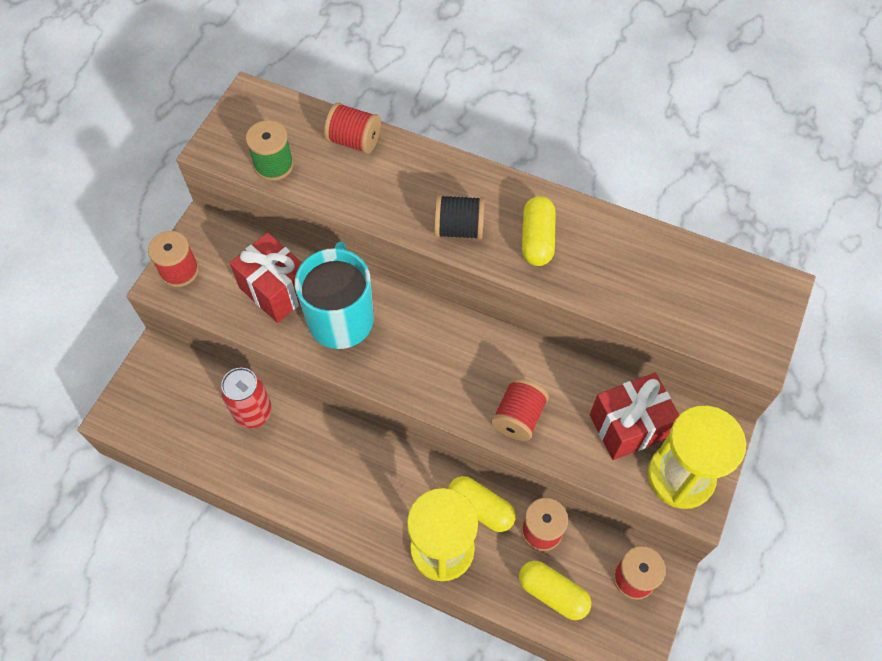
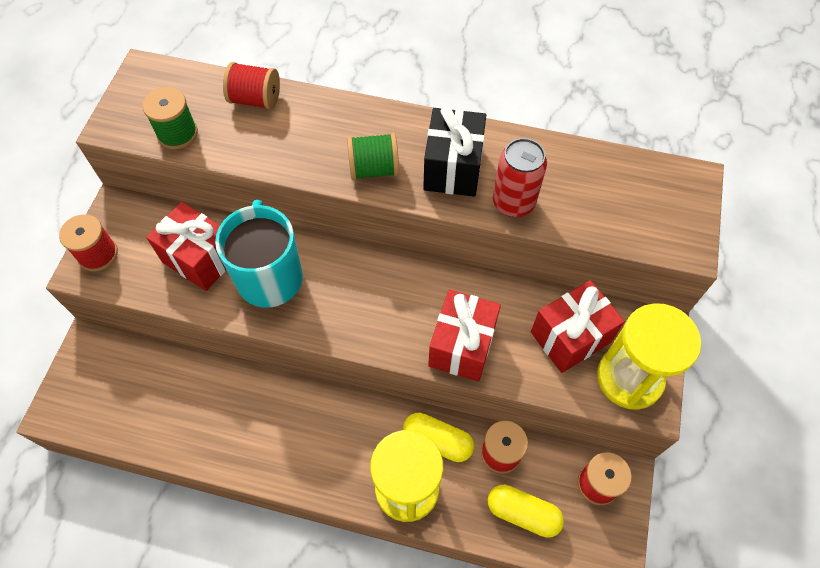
camera: 10 degrees left, 0 degrees up
red can [220,367,272,428] -> red can moved to [493,138,547,217]
black spool [434,195,485,240] -> green spool [347,133,399,180]
red spool [491,378,549,441] -> red gift [428,290,501,381]
yellow capsule [522,196,556,266] -> black gift [423,106,486,197]

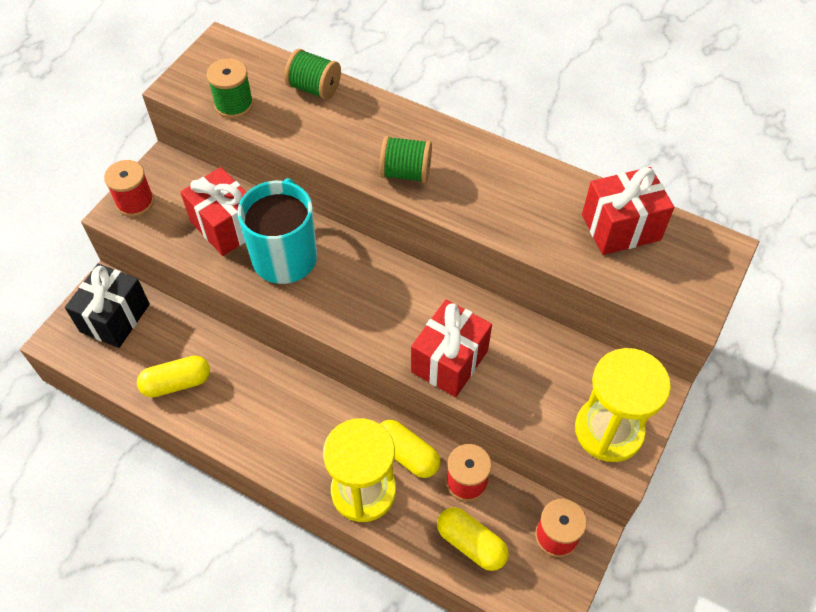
camera: 15 degrees right, 5 degrees down
red spool [223,62,280,110] -> green spool [284,49,341,100]
black gift [423,106,486,197] -> black gift moved to [65,264,150,348]
red can [493,138,547,217] -> none
red gift [531,280,625,373] -> red gift moved to [582,167,675,255]
none -> yellow capsule [137,356,210,397]

